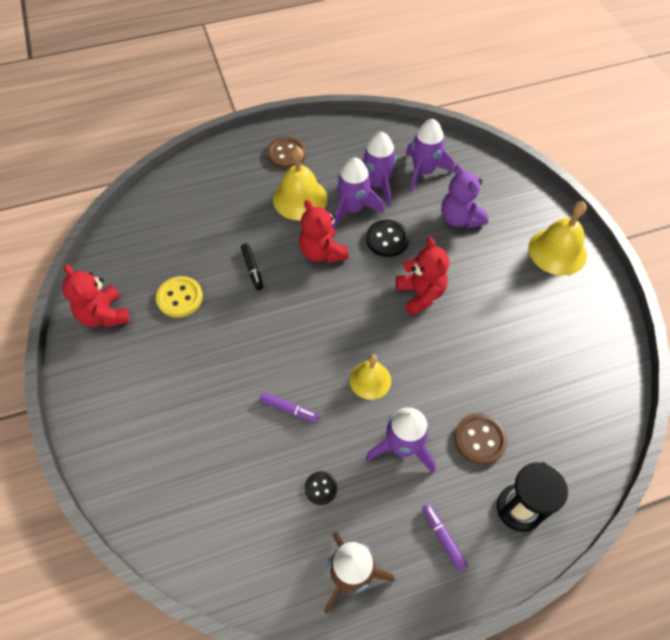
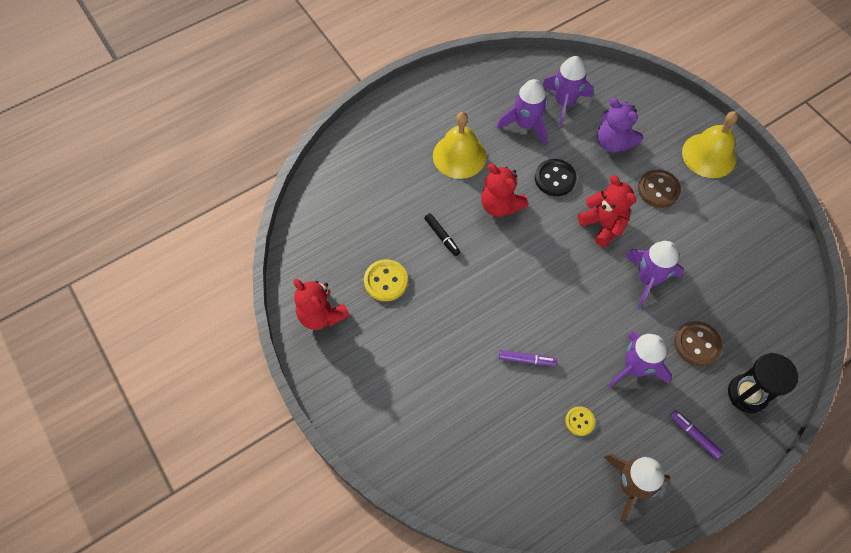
camera: 15 degrees left, 5 degrees up
brown button [267,137,306,169] -> brown button moved to [638,170,681,208]
black button [305,471,337,505] -> yellow button [565,406,595,436]
purple rocket [333,157,384,229] -> purple rocket moved to [625,241,684,307]
yellow bell [350,354,391,400] -> none

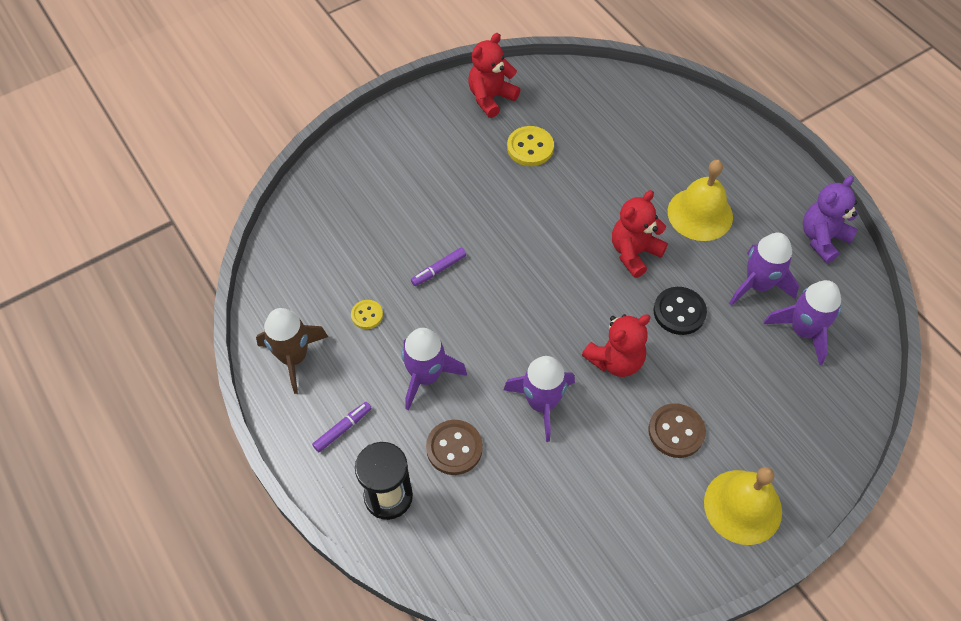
camera: 90 degrees right, 5 degrees down
black marker [424,213,460,256] -> none
purple marker [499,350,557,366] -> purple marker turned 45 degrees clockwise [411,247,466,286]
purple teddy bear [597,98,643,152] -> purple teddy bear moved to [803,176,858,263]

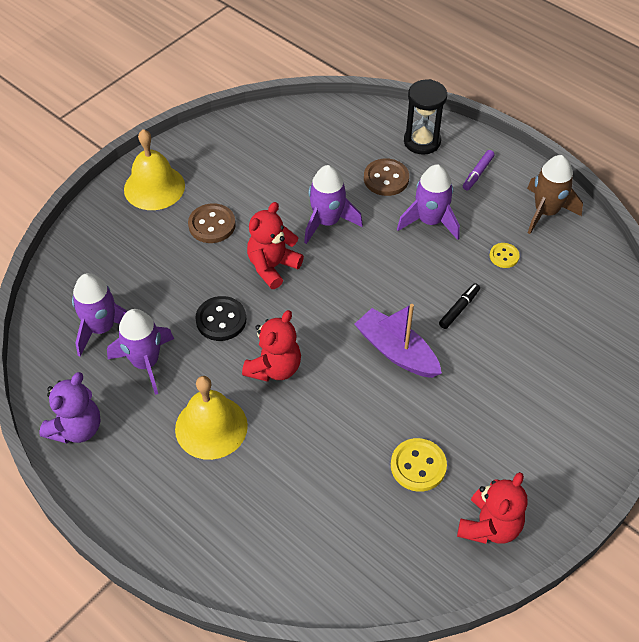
camera: 165 degrees right, 5 degrees down
purple marker [411,247,466,286] -> black marker [439,283,480,329]
none -> purple boat [354,304,442,378]

